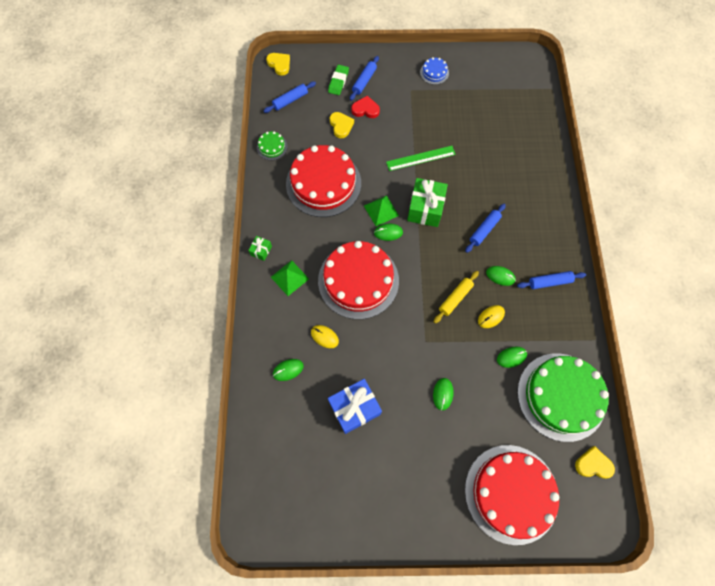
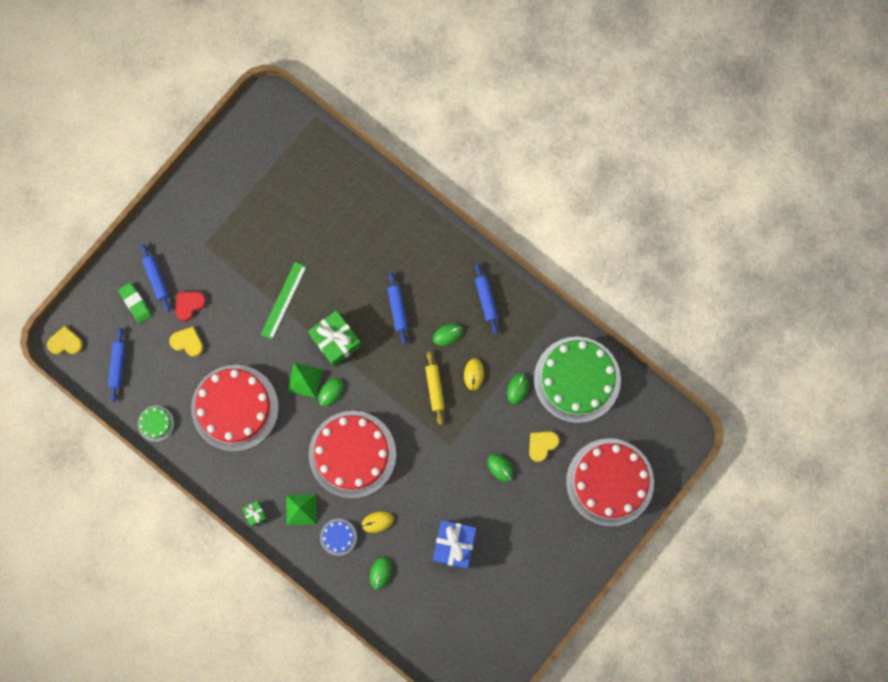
camera: 50 degrees left, 10 degrees up
blue cake [420,57,449,85] -> blue cake moved to [320,519,357,556]
blue rolling pin [517,271,586,289] -> blue rolling pin turned 45 degrees counterclockwise [475,263,498,335]
yellow heart [575,446,615,478] -> yellow heart moved to [529,431,559,462]

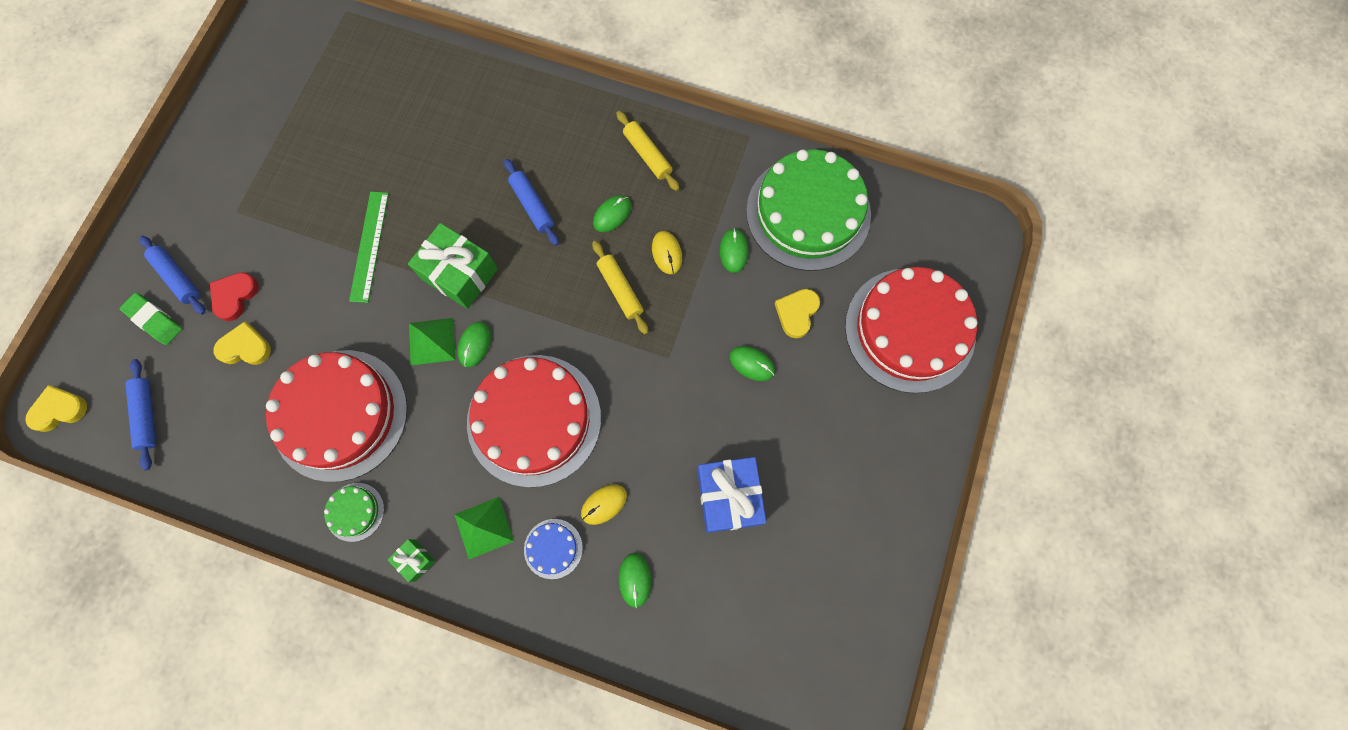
camera: 20 degrees left, 5 degrees down
green cake [138,406,174,442] -> green cake moved to [324,483,384,542]
blue rolling pin [475,263,498,335] -> yellow rolling pin [616,111,680,191]

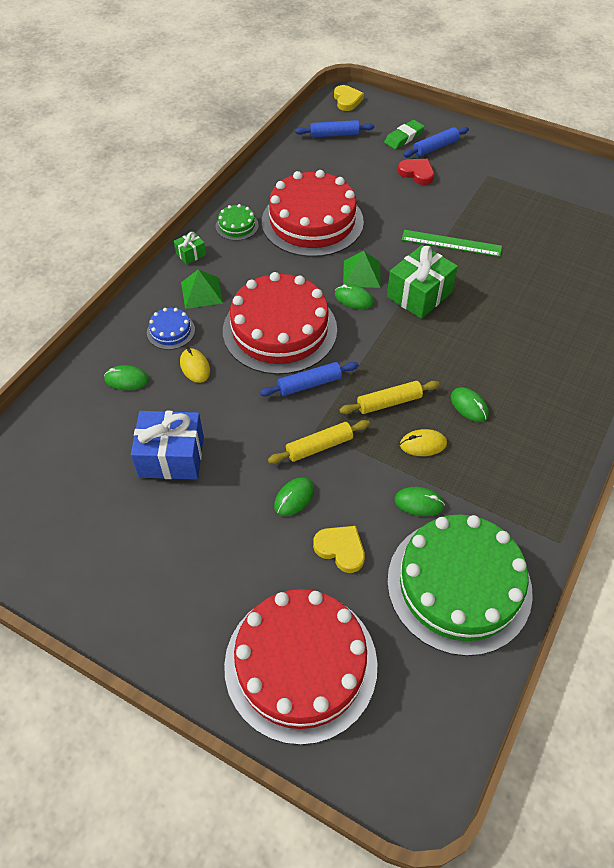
camera: 100 degrees right, 20 degrees down
yellow heart [214,321,271,365] -> none
blue rolling pin [504,159,559,246] -> blue rolling pin moved to [260,362,359,396]
yellow rolling pin [616,111,680,191] -> yellow rolling pin moved to [268,420,370,464]

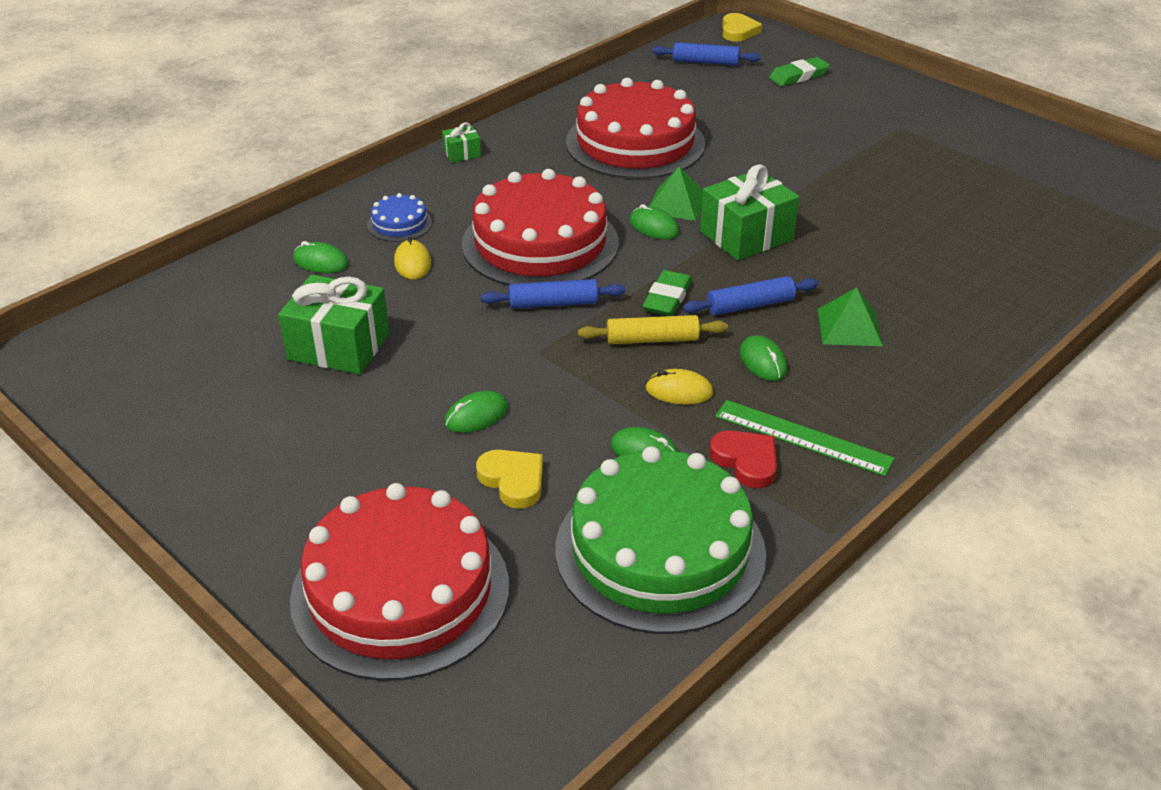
camera: 15 degrees right, 15 degrees down
blue gift [131,411,204,480] -> green gift [278,275,389,374]
green pyramid [181,269,223,309] -> green pyramid moved to [818,287,883,346]
green cake [216,204,259,241] -> none
yellow rolling pin [268,420,370,464] -> none
red heart [398,159,434,185] -> red heart moved to [709,430,777,489]
green ruler [402,230,502,257] -> green ruler moved to [715,400,895,476]
blue rolling pin [403,127,469,158] -> blue rolling pin moved to [683,276,818,315]
none -> green eraser [642,270,692,316]

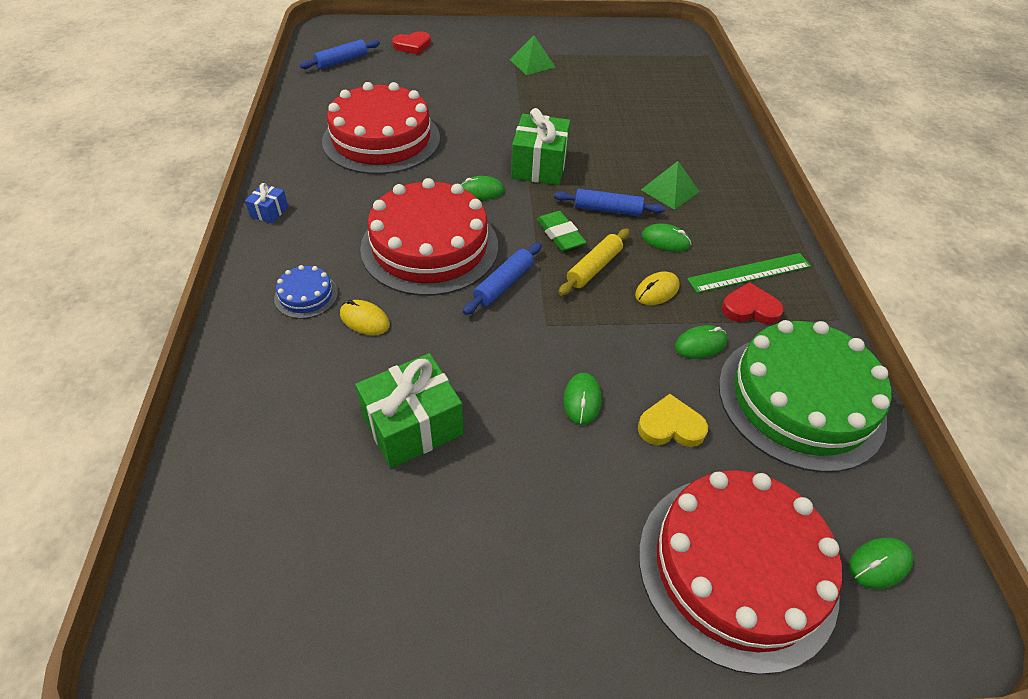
camera: 50 degrees left, 10 degrees up
green mouse [293,241,349,273] -> green mouse moved to [849,538,913,589]
green gift [442,122,481,163] -> blue gift [245,183,288,223]
green pyramid [649,166,703,221] -> green pyramid moved to [509,36,556,75]
blue rolling pin [683,276,818,315] -> blue rolling pin turned 75 degrees clockwise [554,189,665,216]
yellow heart [722,13,762,42] -> none
green eraser [769,57,830,86] -> red heart [392,31,431,55]

